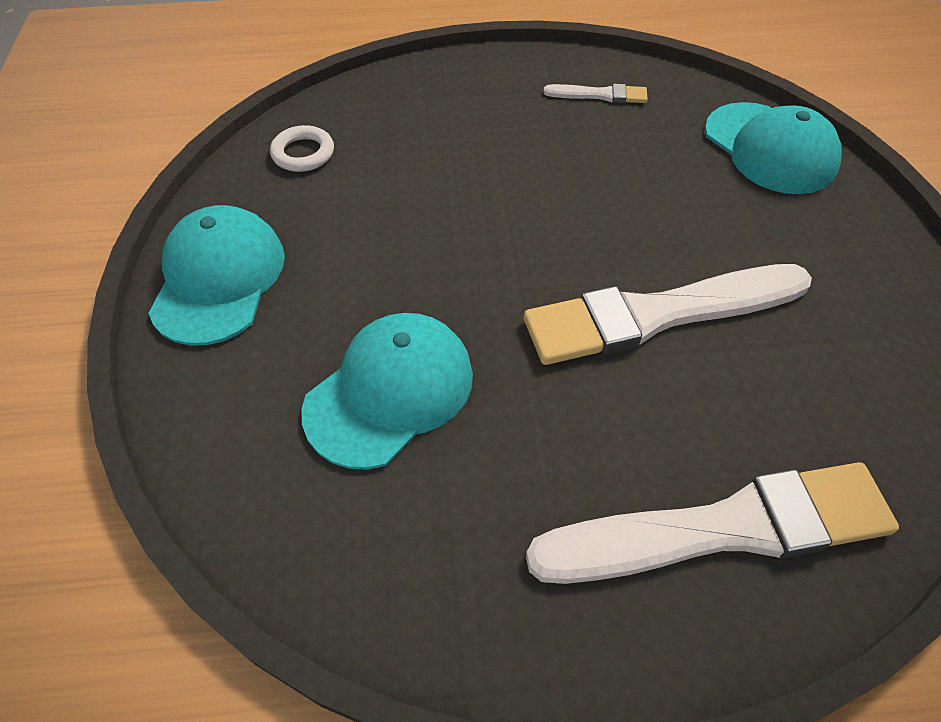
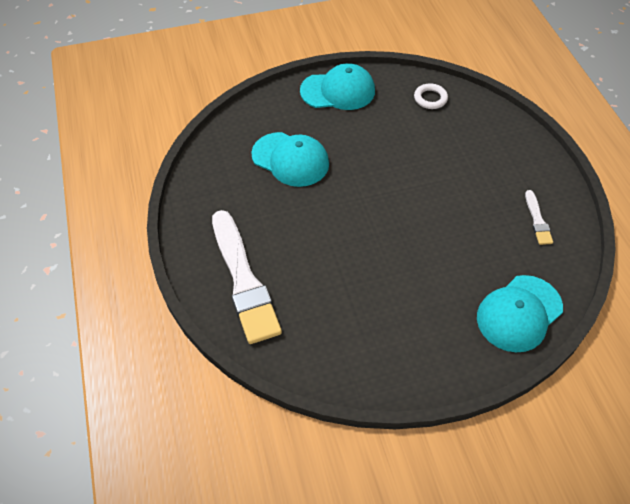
camera: 80 degrees right, 0 degrees up
white brush [524,264,812,365] -> none

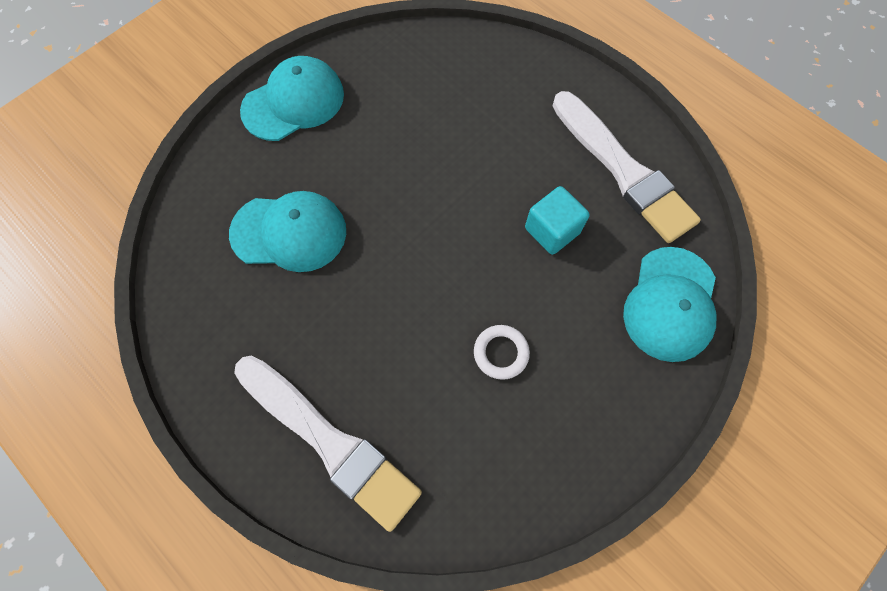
camera: 30 degrees left, 15 degrees up
white ring [414,83,448,109] -> white ring moved to [474,325,530,380]
white brush [525,190,553,245] -> white brush [553,91,701,243], size x2.24
none -> turquoise cube [525,186,590,255]

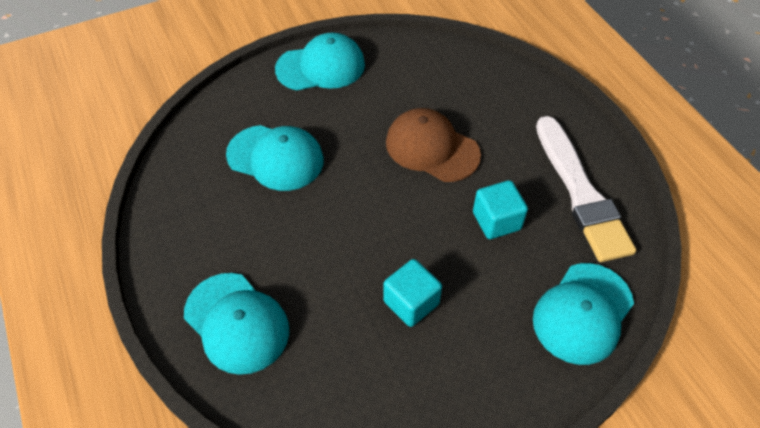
camera: 20 degrees right, 15 degrees down
white brush [234,355,422,532] -> turquoise cap [184,273,289,375]
white ring [474,325,530,380] -> turquoise cube [383,259,442,327]
none -> brown cap [386,108,481,182]

